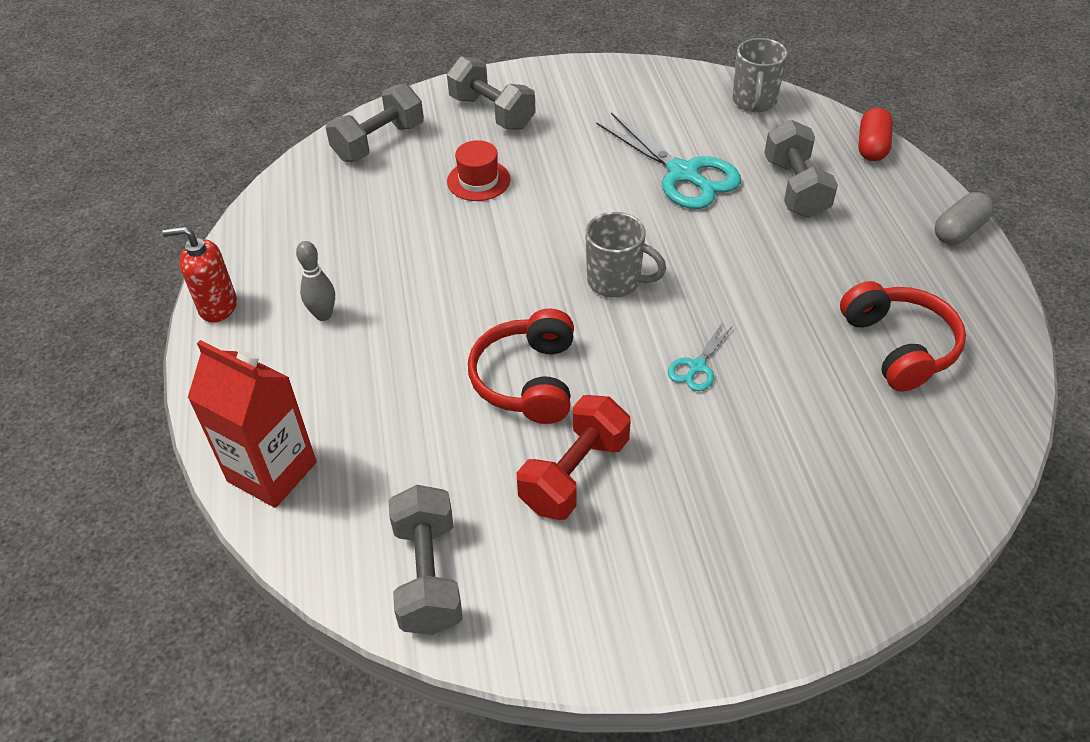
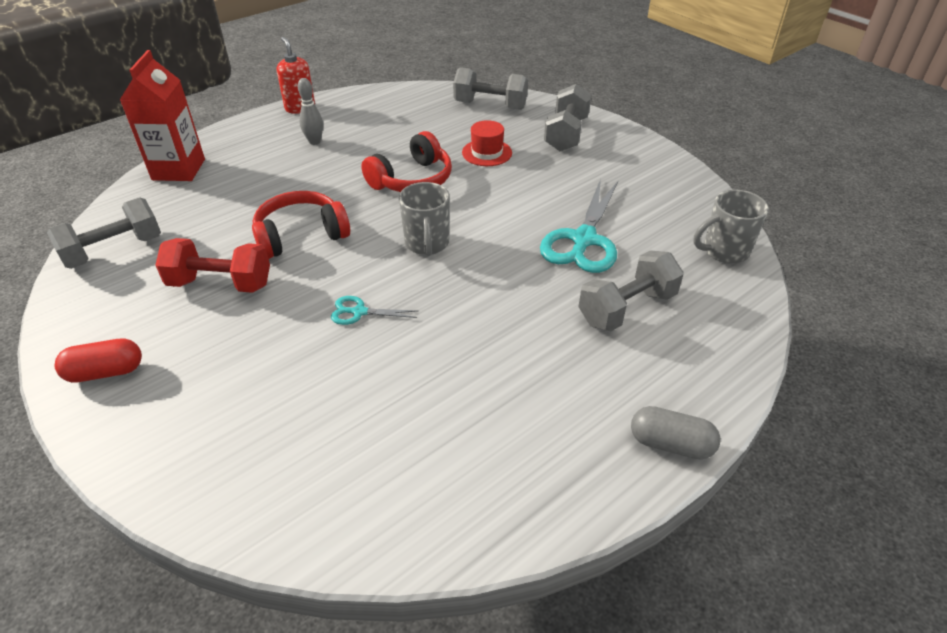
camera: 60 degrees right, 5 degrees down
red headphones [840,281,966,392] -> red headphones moved to [361,131,452,192]
red capsule [858,108,893,161] -> red capsule moved to [55,339,142,383]

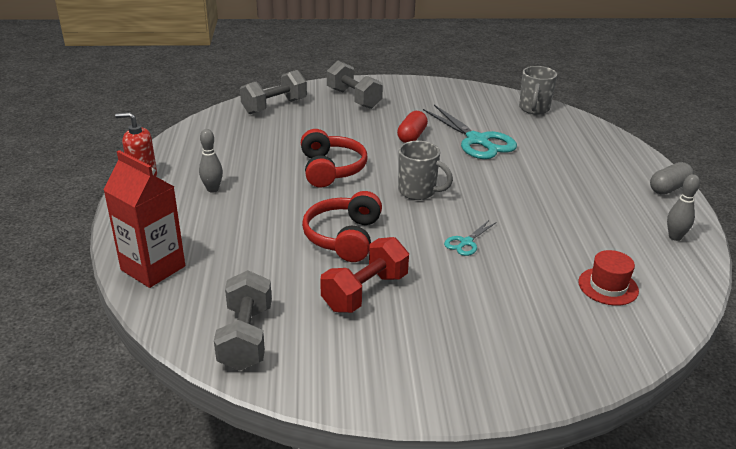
camera: 55 degrees left, 10 degrees down
red capsule [55,339,142,383] -> red capsule moved to [397,111,428,143]
red hat [462,120,512,166] -> red hat moved to [578,250,639,306]
grey dumbbell [579,250,684,331] -> none
none -> grey bowling pin [667,174,700,241]

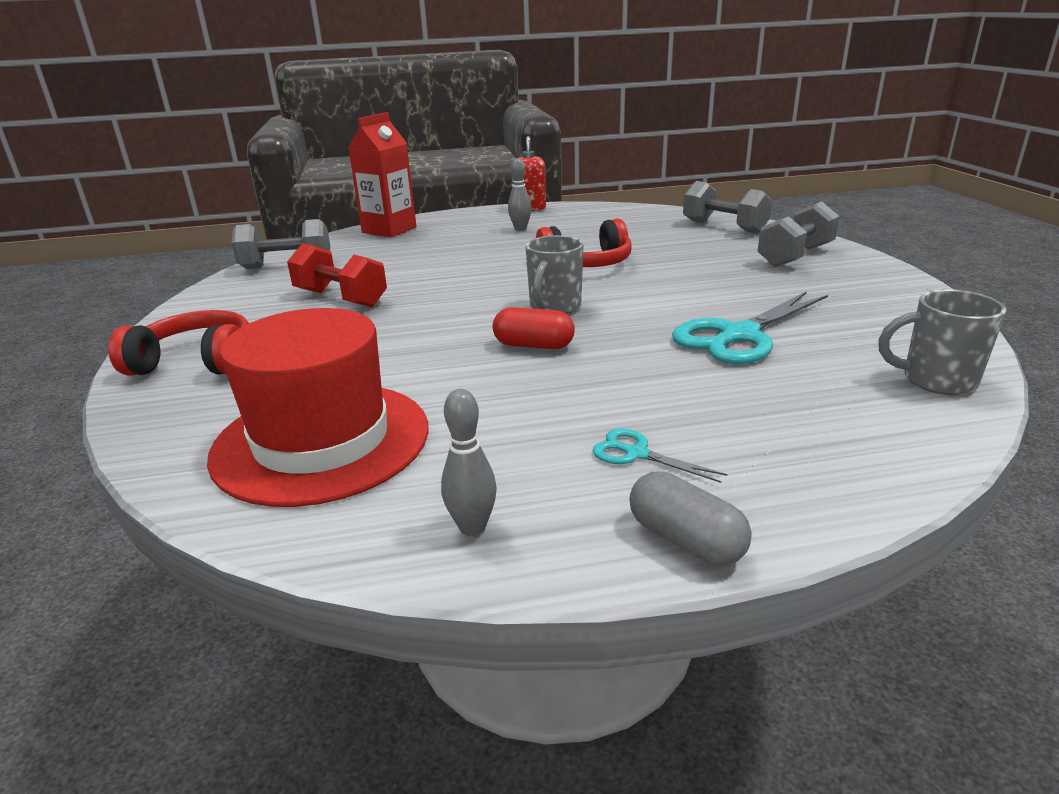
camera: 85 degrees right, 5 degrees down
red headphones [302,191,382,262] -> red headphones moved to [108,310,249,375]
red capsule [397,111,428,143] -> red capsule moved to [493,307,575,349]
turquoise scissors [444,220,495,256] -> turquoise scissors moved to [592,428,727,483]
red hat [578,250,639,306] -> red hat [207,308,429,507], size x2.23

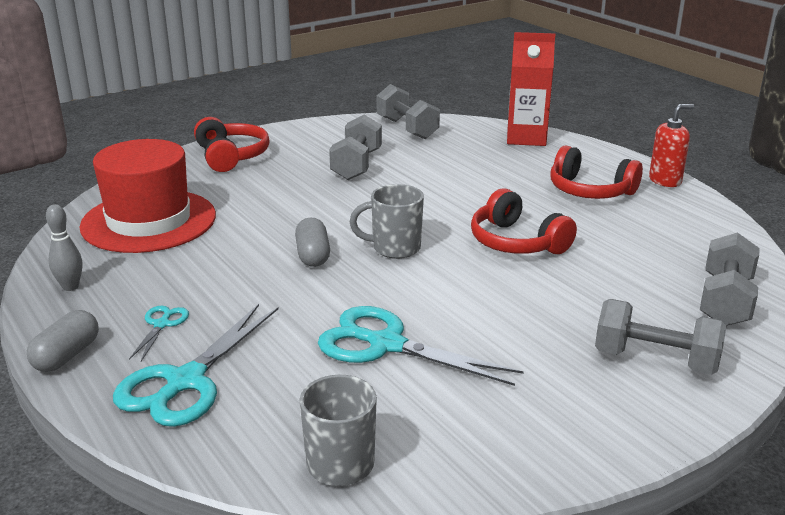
camera: 65 degrees right, 0 degrees up
red dumbbell [287,243,387,307] -> grey dumbbell [329,114,382,180]
red capsule [493,307,575,349] -> grey capsule [295,218,330,267]
grey bowling pin [508,158,532,231] -> red headphones [550,145,643,199]
none -> turquoise scissors [113,304,279,427]

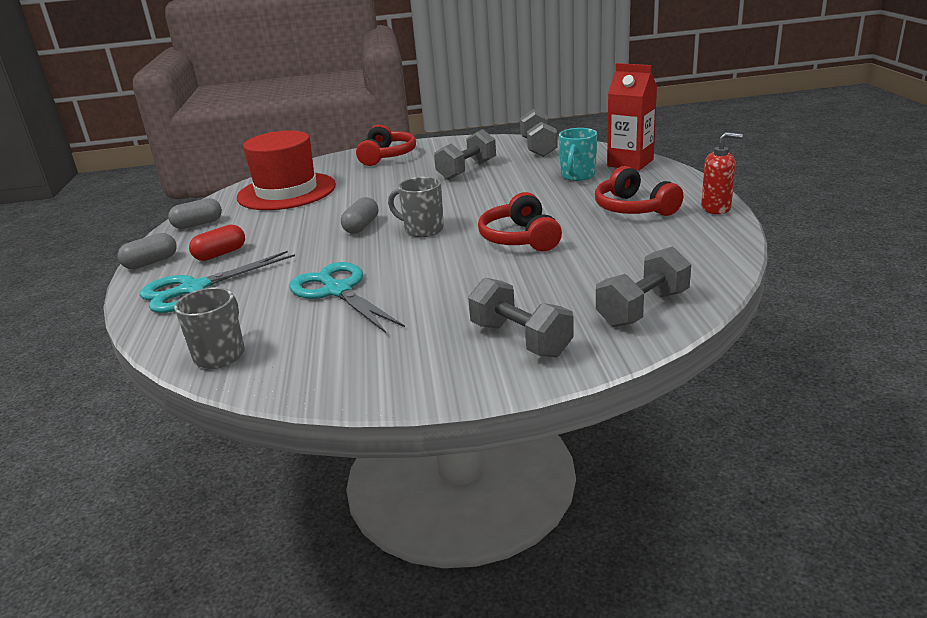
camera: 30 degrees right, 0 degrees up
grey bowling pin [46,204,82,291] -> grey capsule [168,198,222,229]
turquoise scissors [129,306,189,361] -> red capsule [189,225,245,261]
none -> turquoise mug [559,128,597,181]

